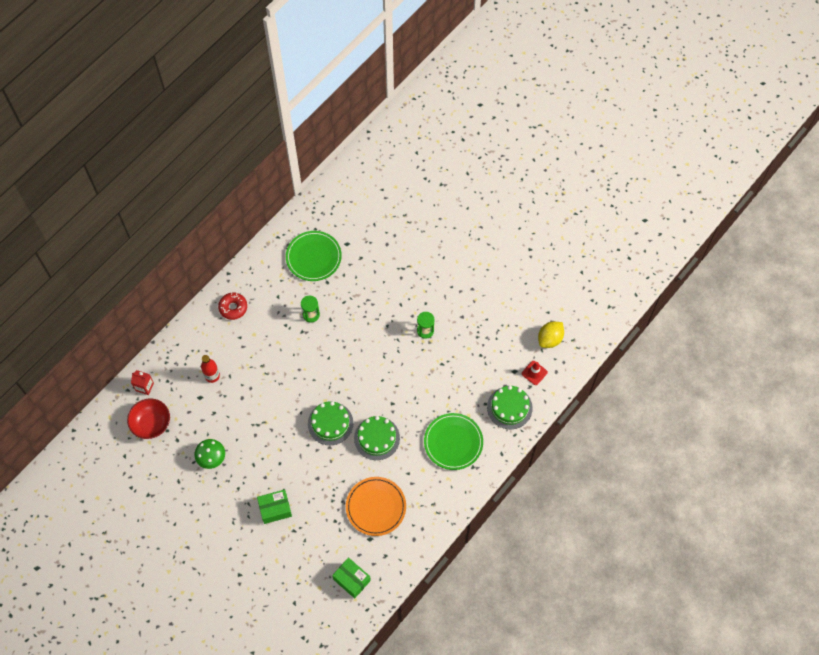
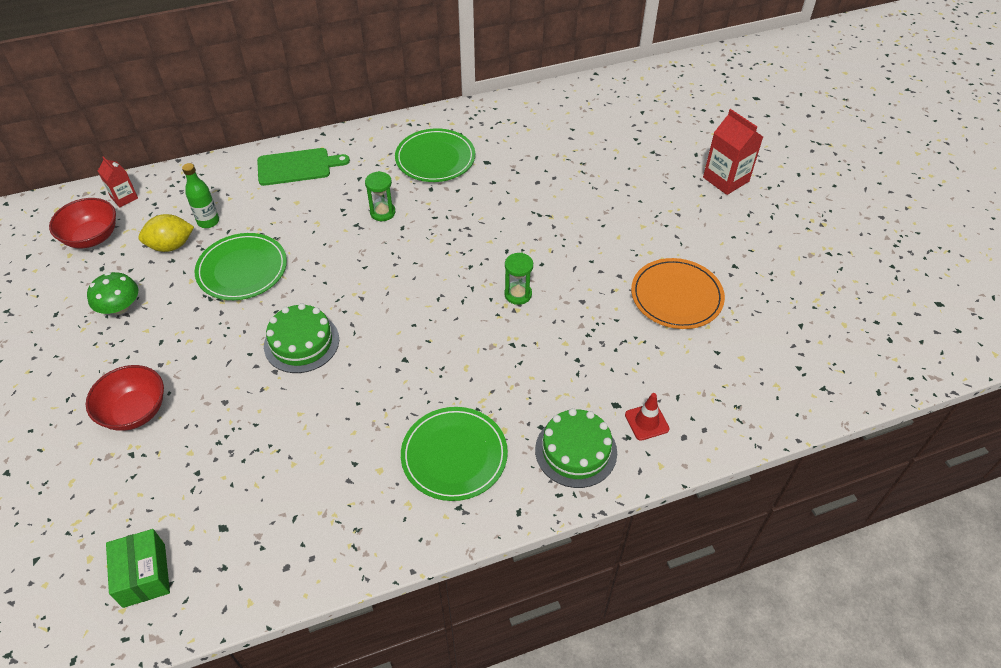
camera: 30 degrees right, 15 degrees down
red bottle [201,355,220,383] -> green bottle [182,163,219,228]
red donut [218,293,247,320] -> green cutting board [257,148,350,186]
green box [257,490,292,524] -> red bowl [86,365,164,431]
orange plate [346,477,406,536] -> orange plate moved to [631,258,725,329]
green cake [354,416,400,460] -> none
yellow lemon [538,322,564,348] -> yellow lemon moved to [139,214,194,252]
none -> green plate [194,233,287,300]
none -> red carton [703,109,763,195]

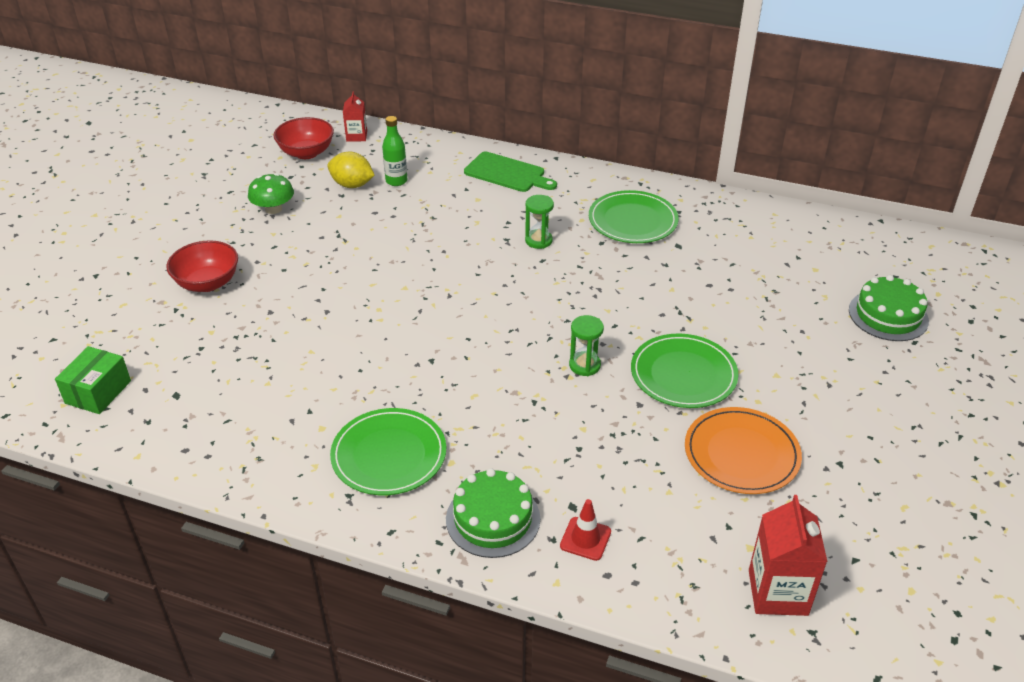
camera: 40 degrees right, 10 degrees down
green plate [194,233,287,300] -> green plate moved to [631,333,739,408]
green cake [264,303,339,373] -> green cake moved to [849,275,929,341]
red carton [703,109,763,195] -> red carton moved to [749,495,827,616]

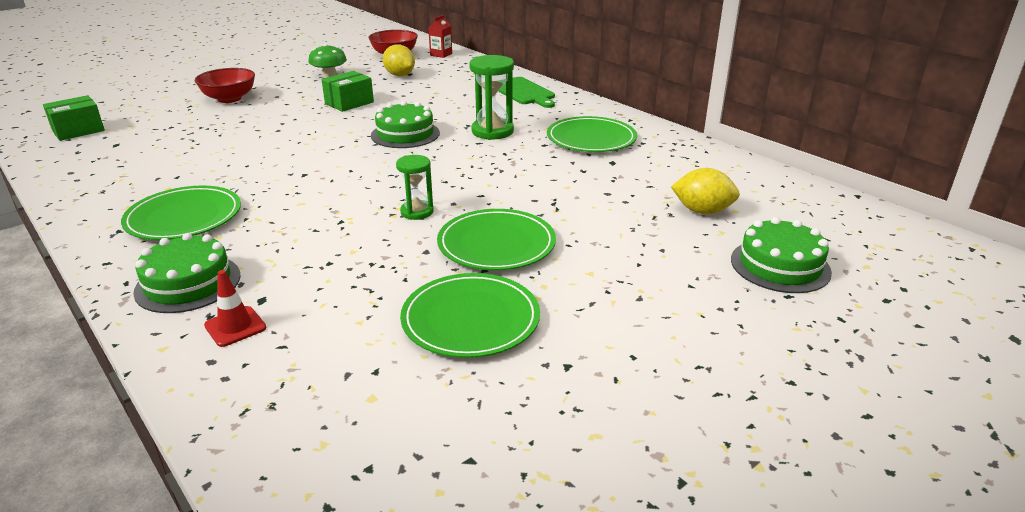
camera: 30 degrees right, 10 degrees down
green bottle [382,116,407,186] -> none
green hourglass [525,195,554,249] -> green hourglass [469,55,514,140], size x1.60
orange plate [685,407,802,494] -> green plate [400,273,540,358]
red carton [749,495,827,616] -> none
none -> green box [321,71,374,112]
none -> green cake [371,101,440,148]
none -> yellow lemon [671,168,740,214]

